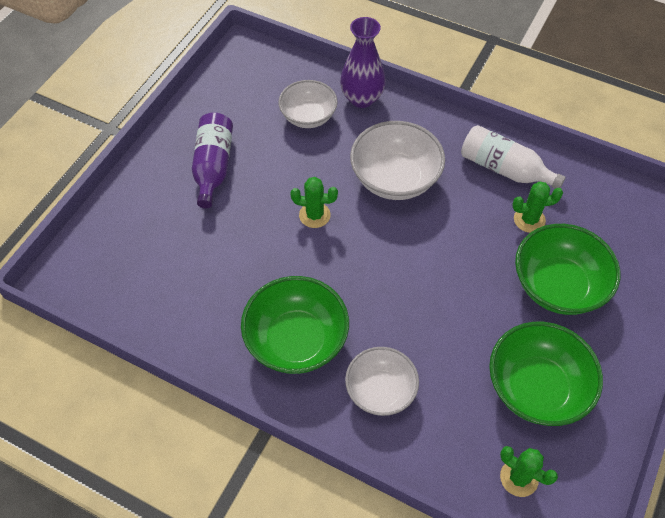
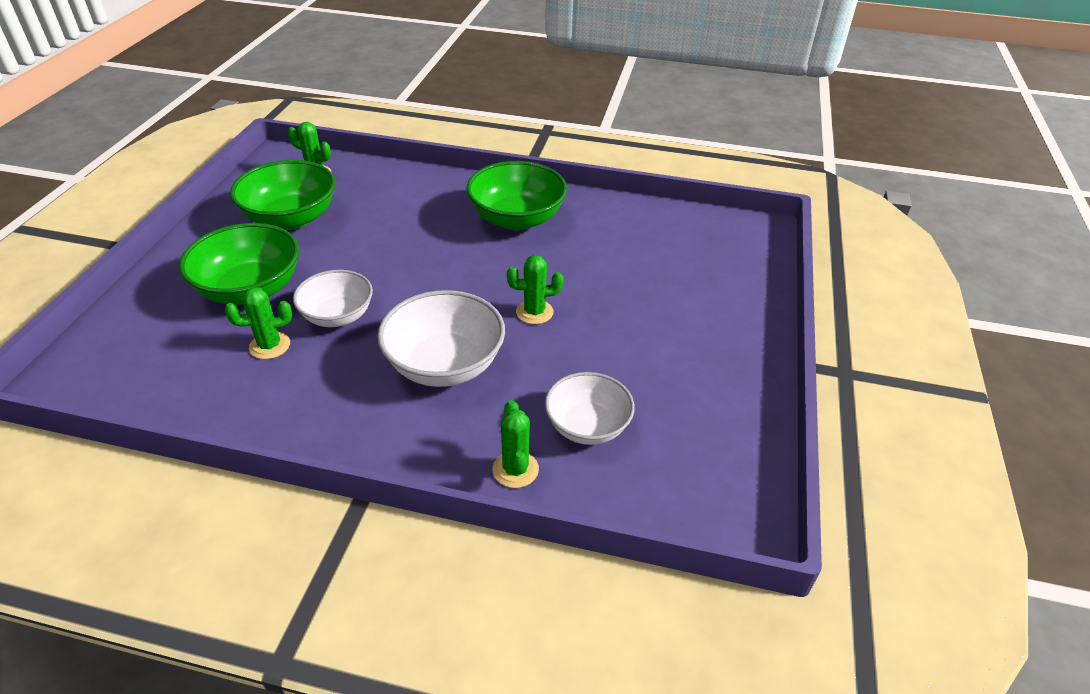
camera: 165 degrees right, 15 degrees down
purple bottle [192,113,233,208] -> none
purple vase [340,17,386,108] -> green cactus [493,400,539,488]
white bowl [345,347,419,416] -> white bowl moved to [293,270,373,327]
white bottle [461,125,566,189] -> none

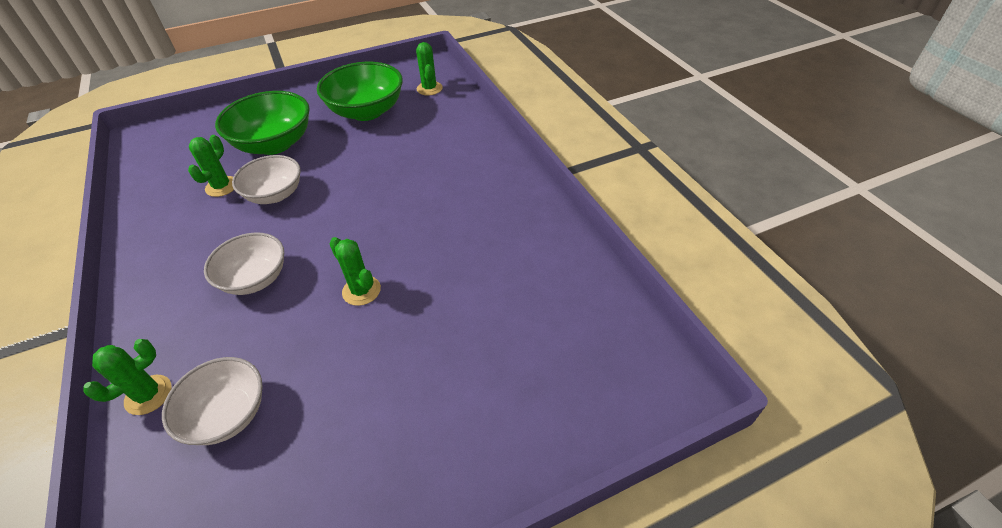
camera: 55 degrees right, 5 degrees up
green cactus [225,287,292,359] -> green cactus turned 75 degrees clockwise [188,135,234,197]
white bowl [377,290,505,387] -> white bowl [204,233,284,295], size x0.67
green bowl [466,161,567,230] -> none

